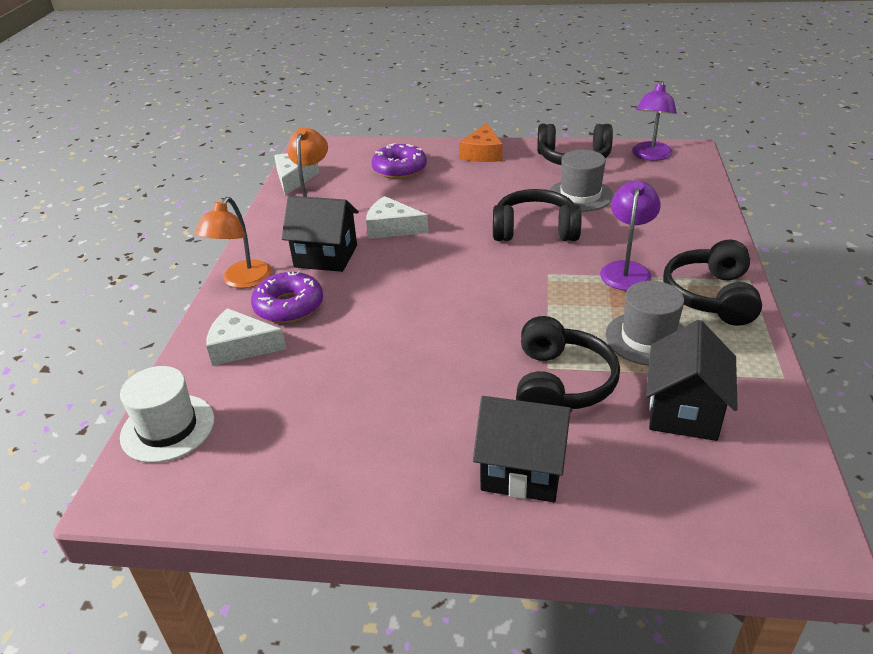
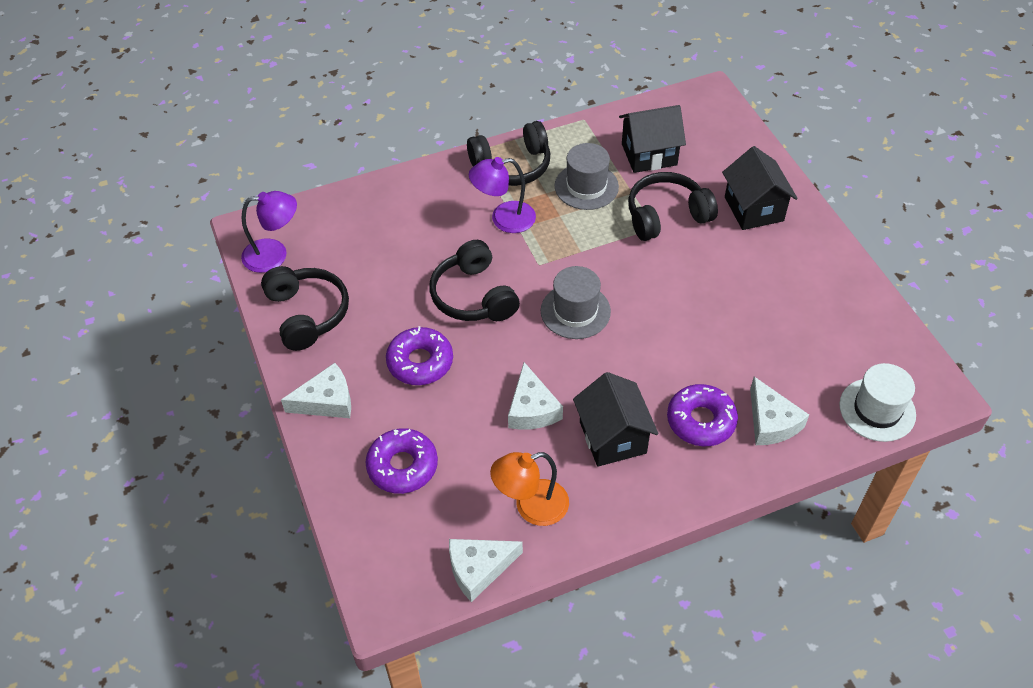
camera: 120 degrees left, 15 degrees up
orange lamp [194,197,272,288] -> none
orange cheese [459,123,503,162] -> white cheese [281,363,351,418]
grey hat [550,150,614,212] -> grey hat moved to [541,266,611,339]
none -> purple donut [386,326,453,385]

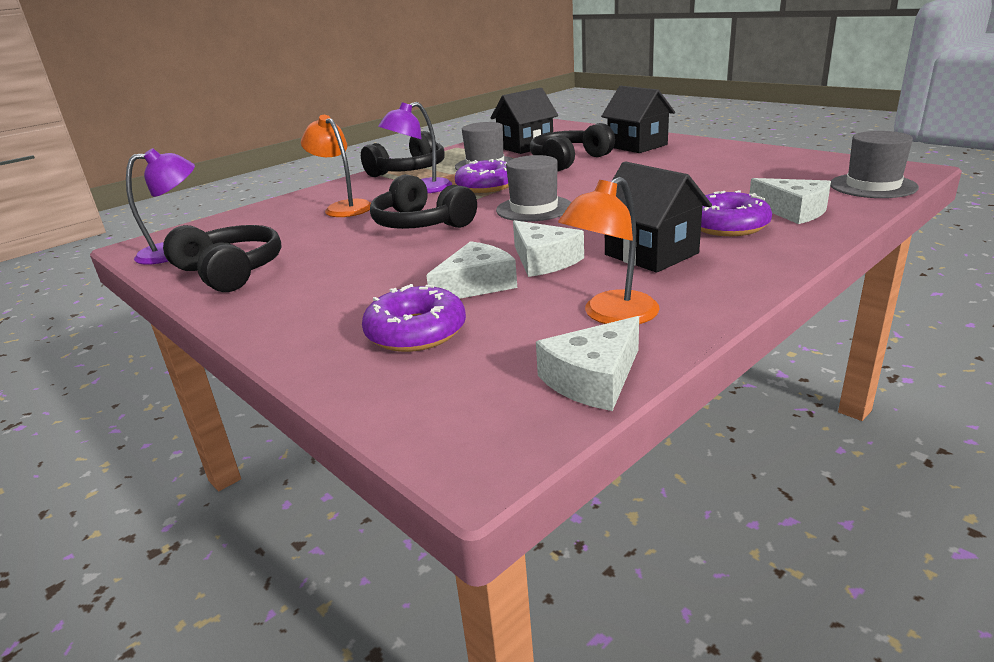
camera: 20 degrees left, 25 degrees down
white cheese [281,363,351,418] -> white cheese moved to [426,241,517,299]
purple donut [386,326,453,385] -> purple donut moved to [455,159,509,193]
white hat [839,363,916,442] -> grey hat [830,131,919,198]
none -> orange lamp [301,115,371,217]

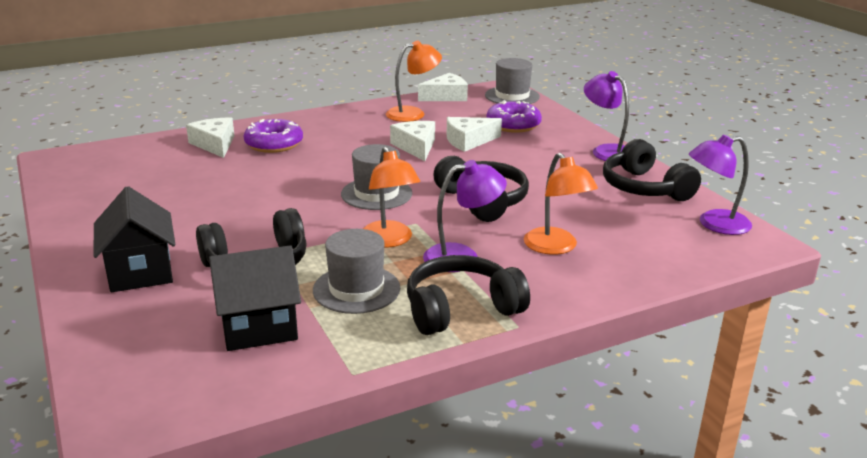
camera: 165 degrees left, 0 degrees up
purple donut [455,159,509,193] -> orange lamp [363,147,420,248]
black house [605,161,712,272] -> none
grey hat [830,131,919,198] -> grey hat moved to [485,58,540,104]
none -> purple lamp [584,71,629,161]

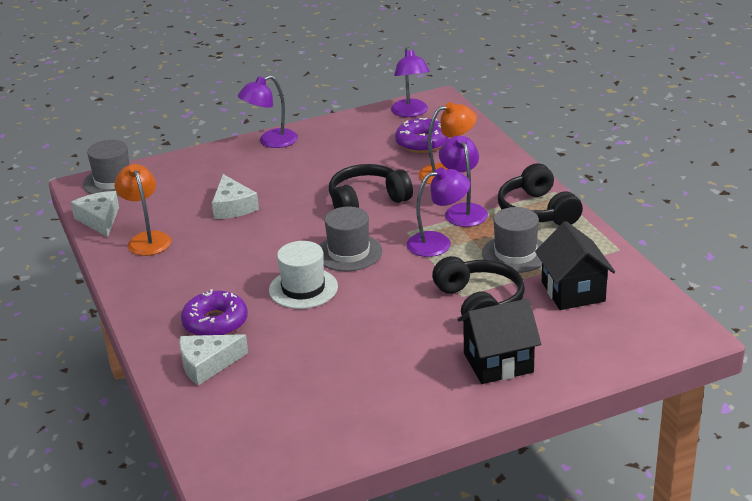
camera: 85 degrees left, 5 degrees up
orange lamp [363,147,420,248] -> purple lamp [407,167,470,257]
white cheese [390,121,435,161] -> none
purple donut [486,100,542,133] -> purple donut moved to [395,118,449,153]
black headphones [603,139,701,201] -> none
none -> white hat [269,241,338,309]

